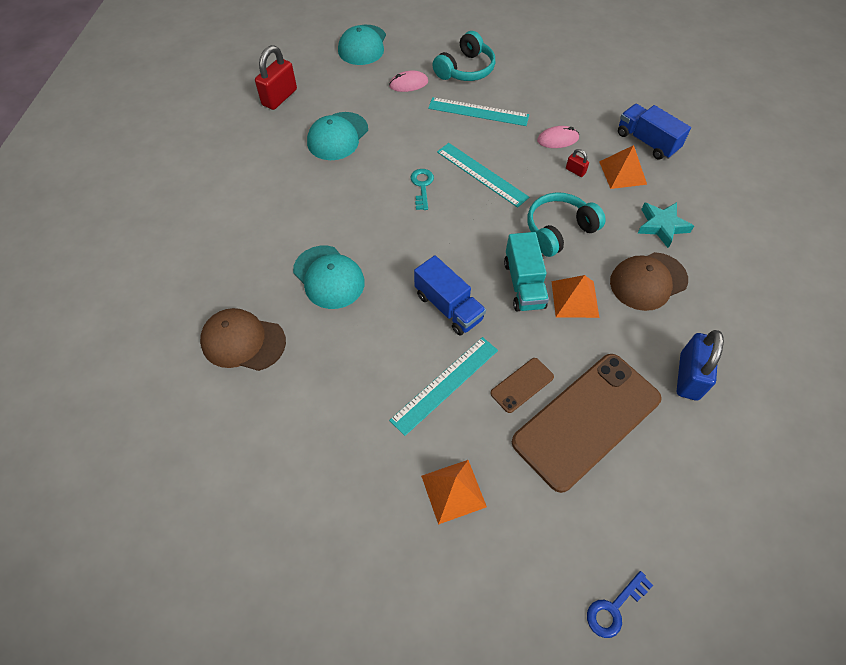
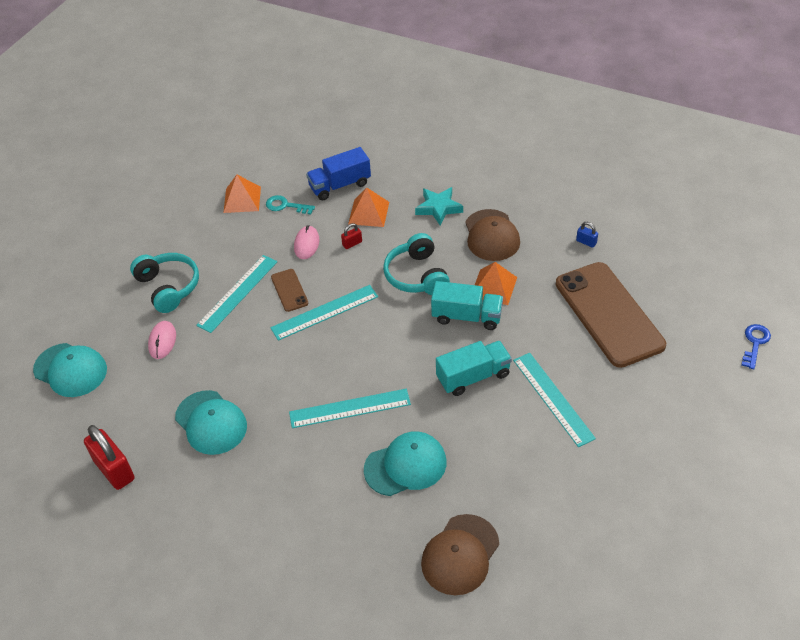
camera: 70 degrees left, 10 degrees down
turquoise key [411,169,434,210] -> turquoise key moved to [266,195,315,215]
blue truck [414,255,486,336] -> turquoise truck [436,341,512,396]
orange pyramid [421,460,487,525] -> orange pyramid moved to [223,175,261,213]
brown phone [490,358,554,413] -> brown phone moved to [271,269,309,312]
blue key [587,571,653,638] -> blue key turned 135 degrees counterclockwise [741,324,771,369]
blue padlock [676,330,724,401] -> blue padlock [576,222,598,248], size x0.46
none -> turquoise ruler [289,389,411,428]

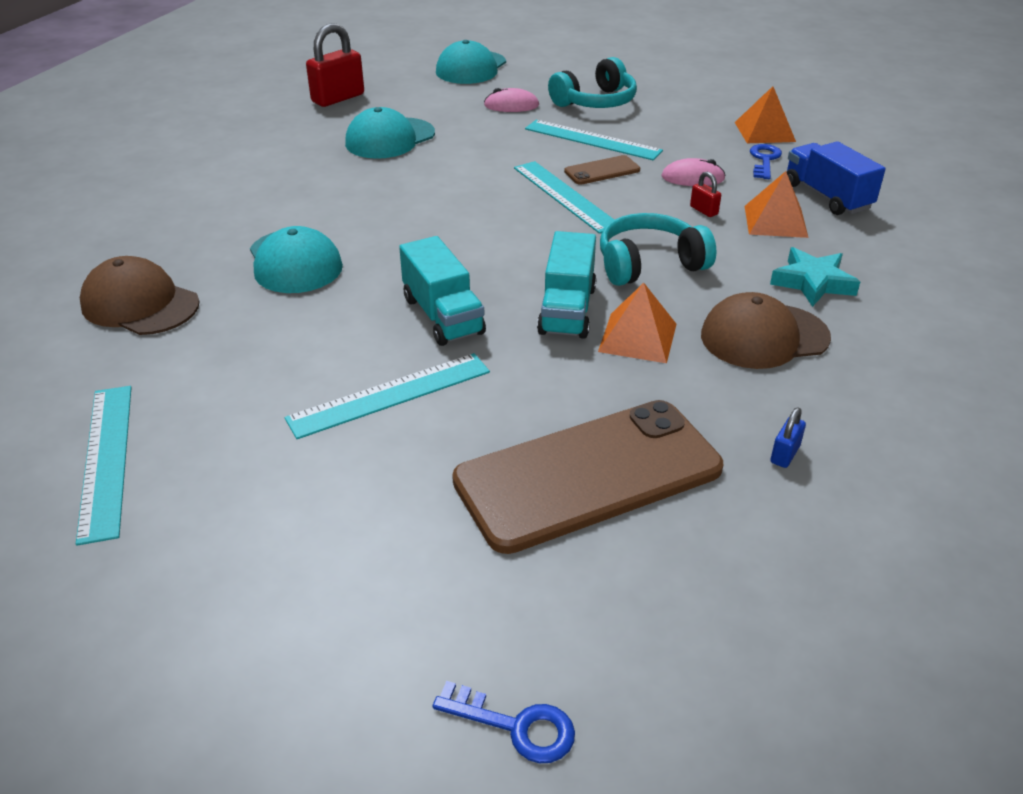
camera: 85 degrees right, 10 degrees down
turquoise key [266,195,315,215] -> blue key [750,144,782,179]
turquoise ruler [289,389,411,428] -> turquoise ruler moved to [76,386,132,546]

